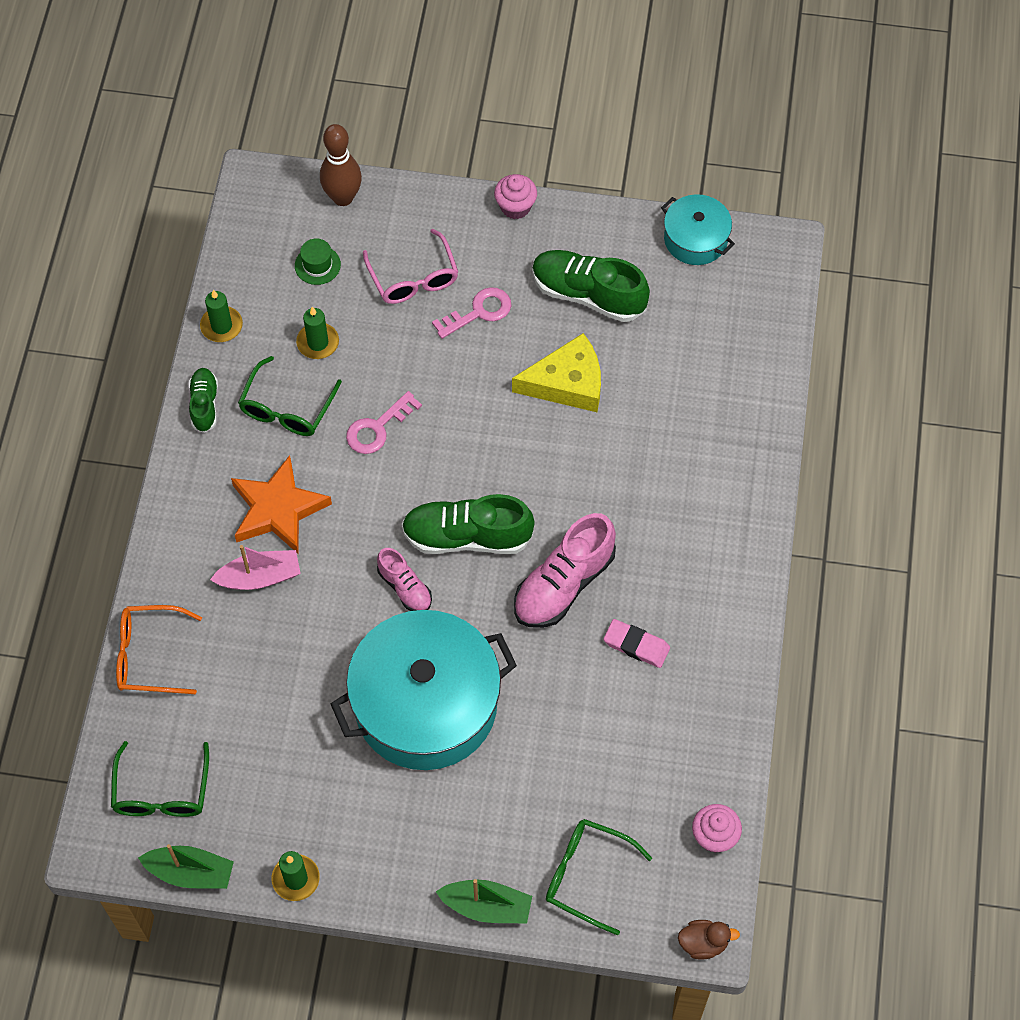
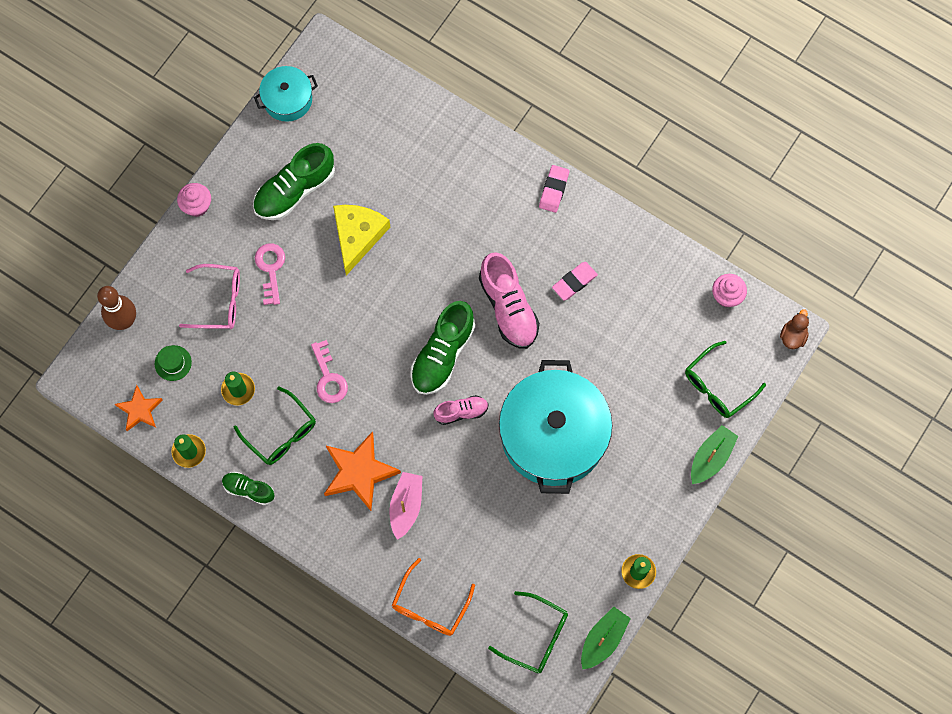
camera: 65 degrees left, 10 degrees up
none -> orange star [115,385,163,431]
none -> pink eraser [539,165,569,213]

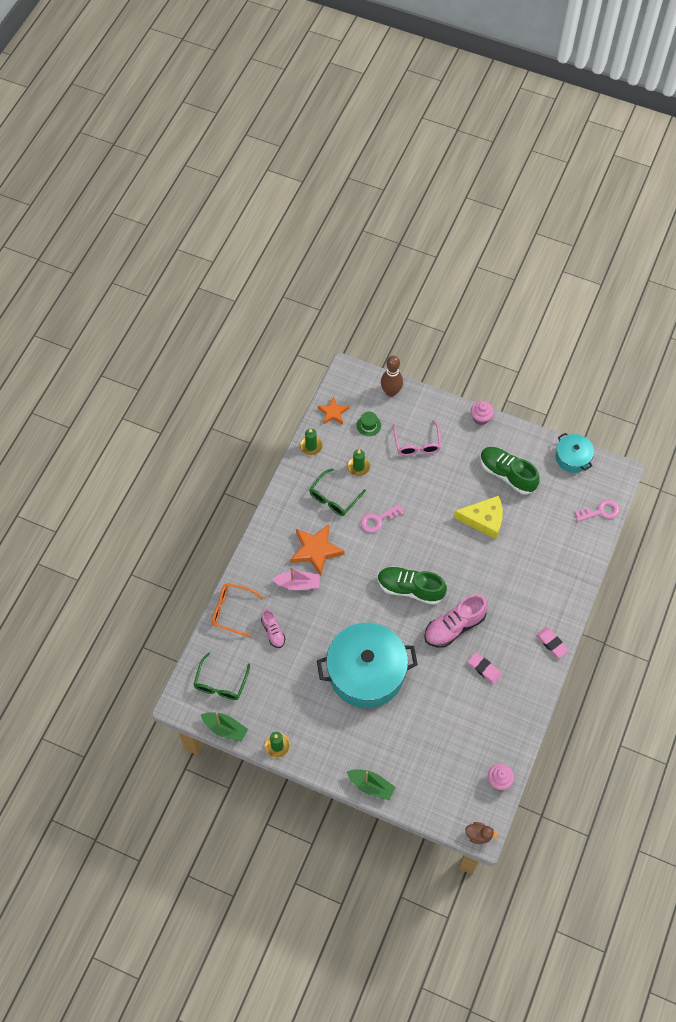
camera: 80 degrees right, 10 degrees down
green shoe [222,472,275,505] -> none
pink key [255,243,285,305] -> pink key moved to [574,499,620,522]
pink shoe [433,395,489,425] -> pink shoe moved to [261,609,286,648]
pink eraser [539,165,569,213] -> pink eraser turned 45 degrees clockwise [536,627,569,658]
green glasses [685,341,766,418] -> none

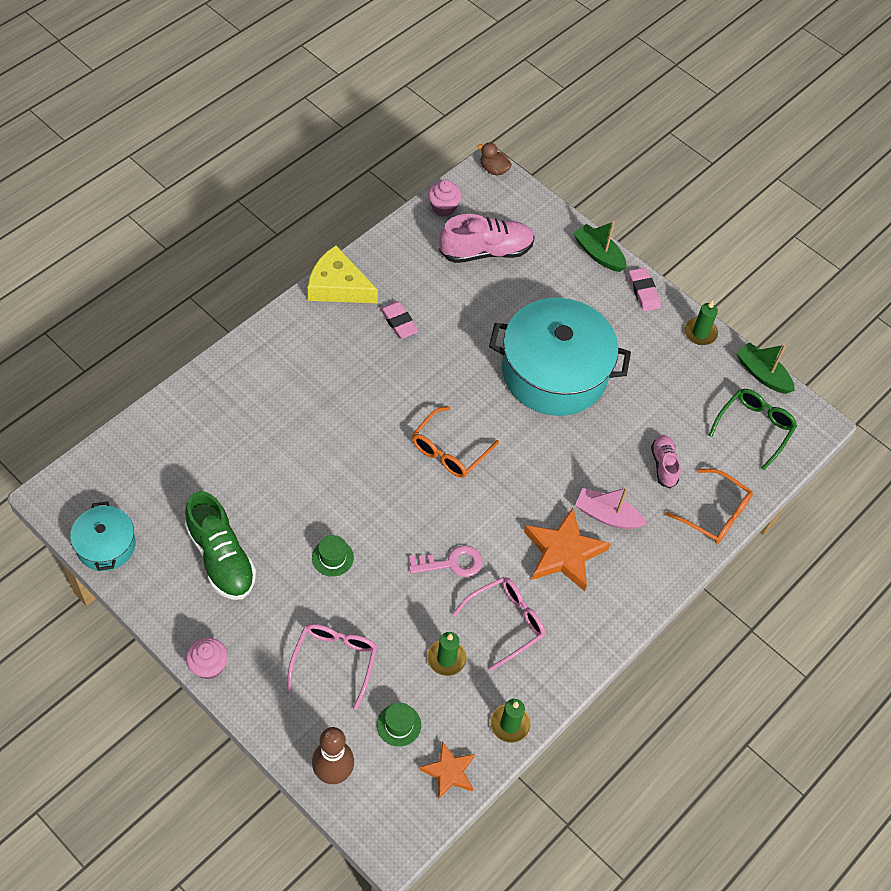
camera: 165 degrees left, 5 degrees down
green glasses [309,468,366,516] -> pink glasses [452,577,545,671]
green shoe [378,566,447,605] -> orange glasses [412,406,499,478]
pink shoe [424,594,488,648] -> pink shoe moved to [439,214,535,263]
yellow cheese [453,496,503,539] -> yellow cheese moved to [308,245,378,303]
pink eraser [536,627,569,658] -> pink eraser moved to [629,268,661,311]
pink key [574,499,620,522] -> none
none -> green hat [312,535,354,577]

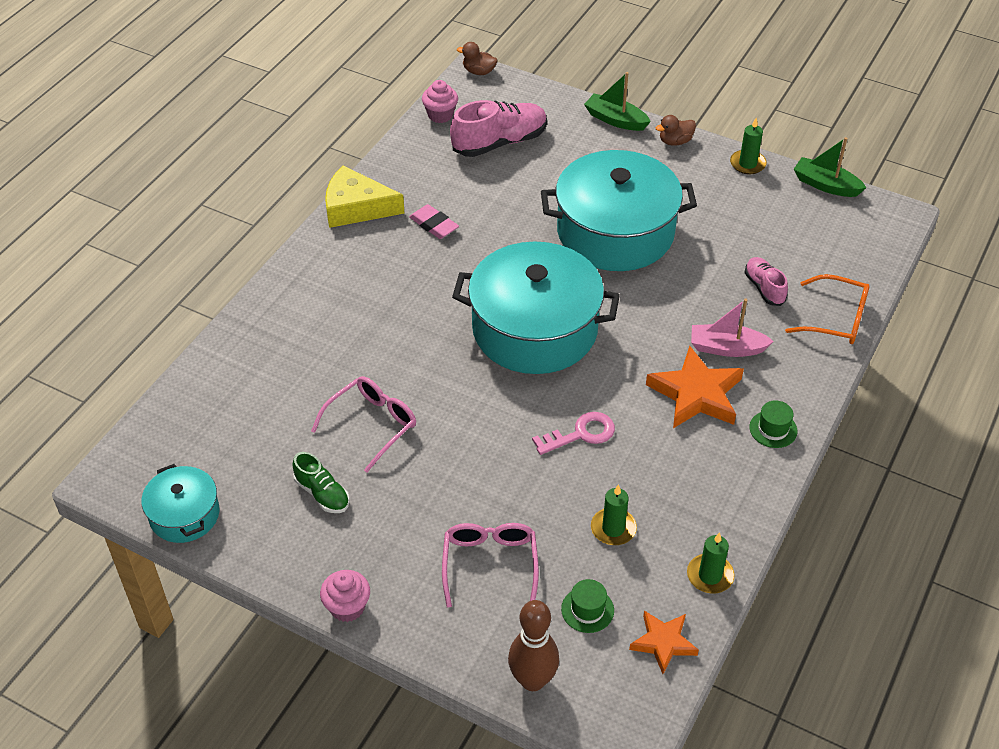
camera: 10 degrees left, 10 degrees down
green shoe [185,491,256,600] -> green shoe [292,452,350,513], size x0.56
green hat [312,535,354,577] -> green hat moved to [749,400,797,448]
orange glasses [412,406,499,478] -> turquoise pot [452,241,620,374]
pink glasses [452,577,545,671] -> pink glasses moved to [311,376,416,473]
pink eraser [629,268,661,311] -> brown duck [656,115,696,146]
green glasses [709,389,797,470] -> none

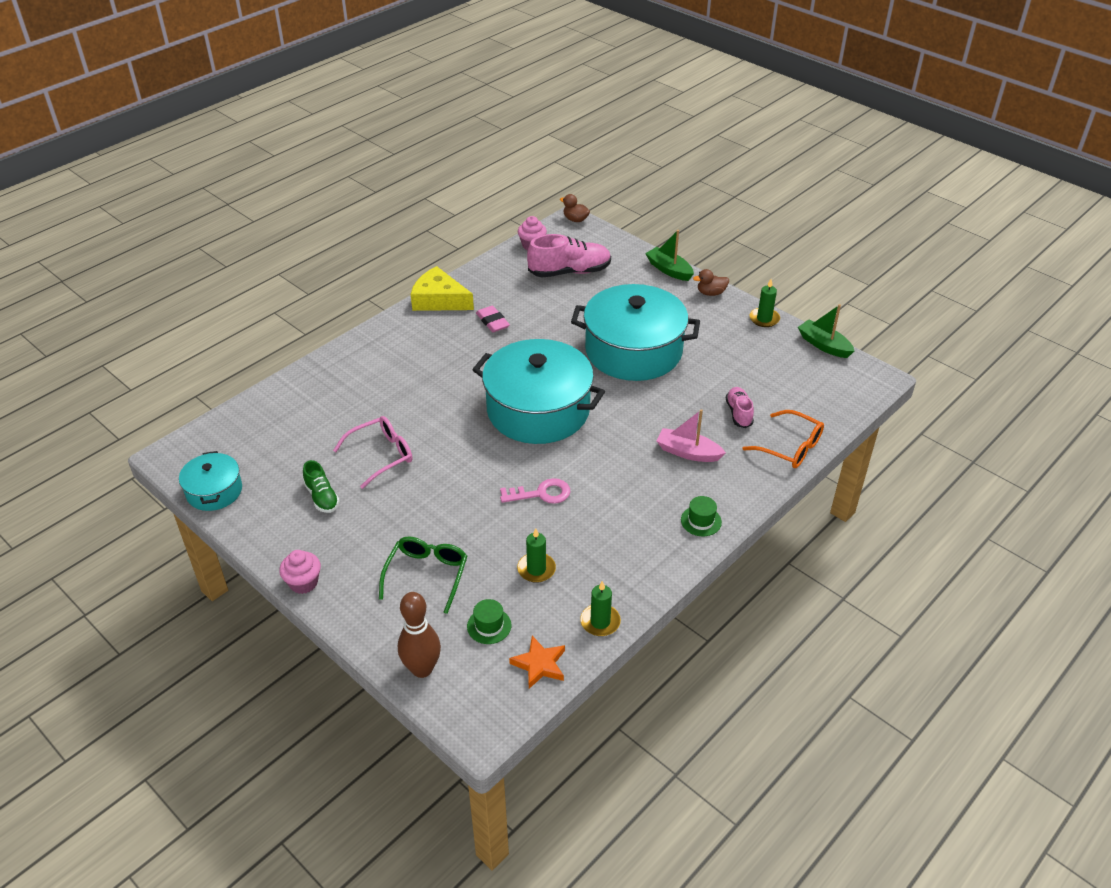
camera: 15 degrees right, 5 degrees down
pink glasses [442,523,539,607] -> green glasses [379,537,467,614]
orange star [646,346,744,428] -> none

